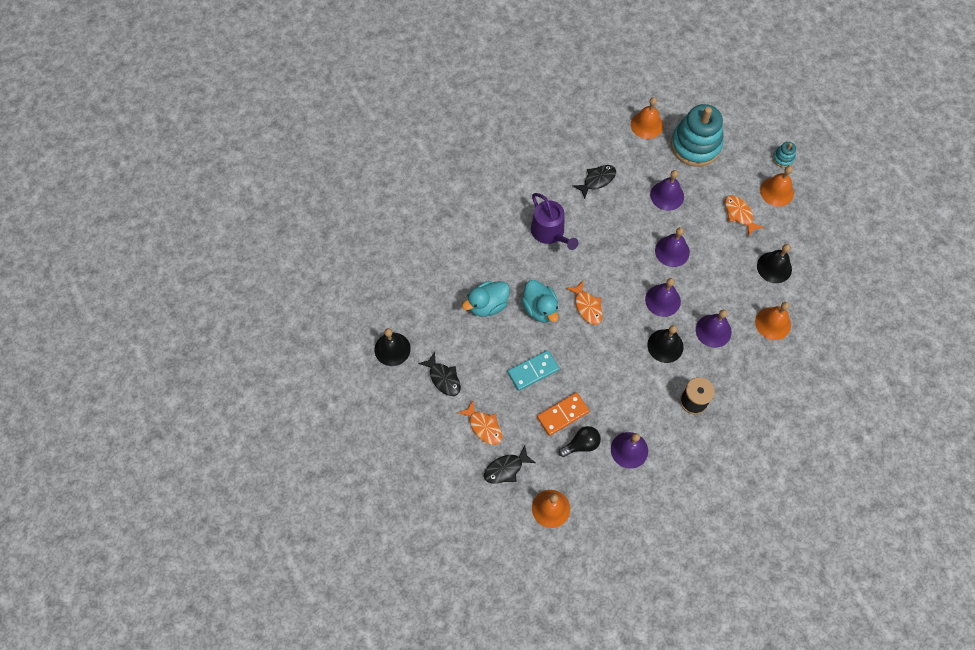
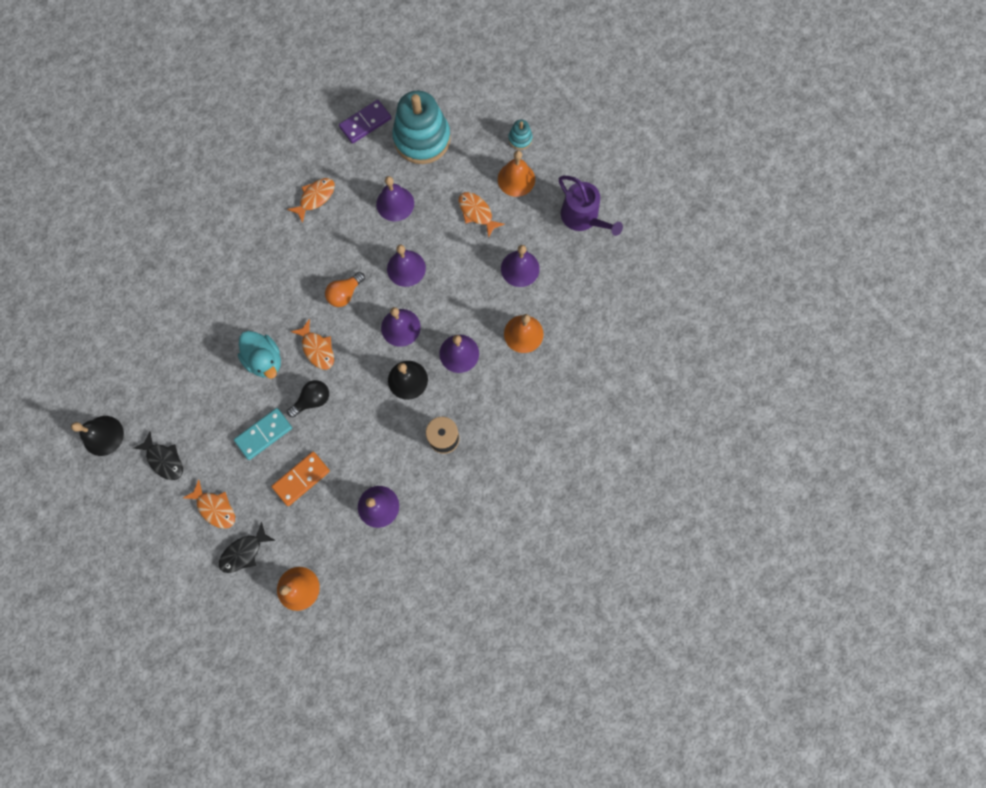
camera: 10 degrees left, 10 degrees up
turquoise duck [462,281,510,317] -> none
purple watering can [531,193,578,250] -> purple watering can moved to [559,176,623,236]
black light bulb [559,426,601,457] -> black light bulb moved to [287,380,329,417]
black fish [573,165,616,199] -> orange fish [287,178,335,223]
orange bell [631,97,663,139] -> purple domino [339,100,391,144]
black bell [757,244,792,283] -> purple bell [501,245,540,287]
none -> orange light bulb [325,272,365,307]

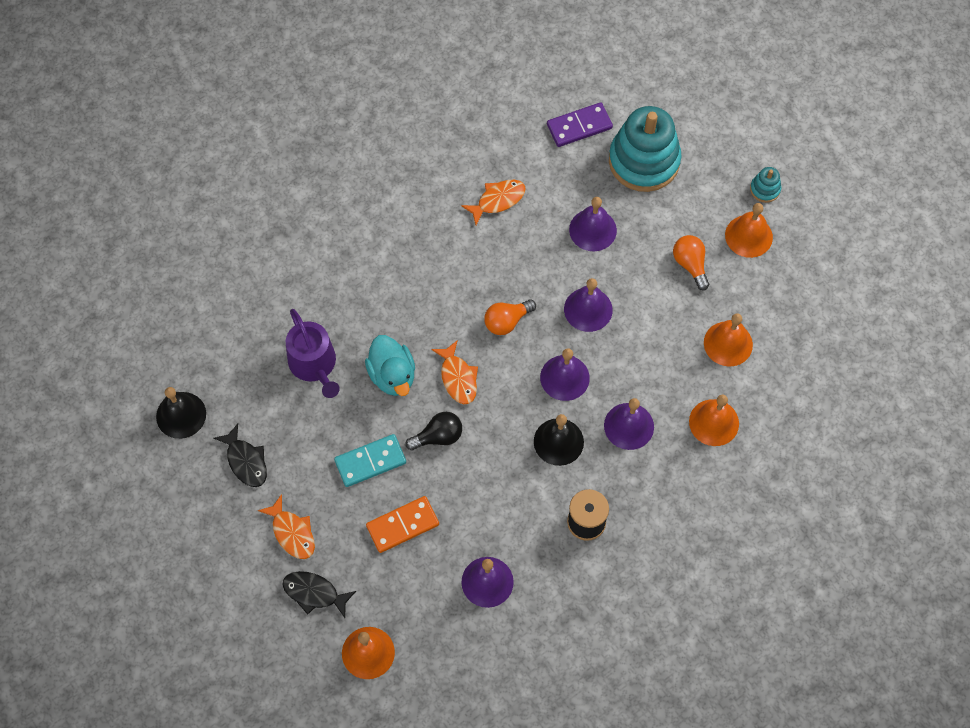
camera: 15 degrees right, 10 degrees down
black fish [219,522,276,573] -> black fish turned 45 degrees clockwise [282,571,356,618]
orange fish [458,192,505,238] -> orange light bulb [673,235,709,290]
purple bell [501,245,540,287] -> orange bell [704,313,753,367]
purple watering can [559,176,623,236] -> purple watering can moved to [286,309,340,398]

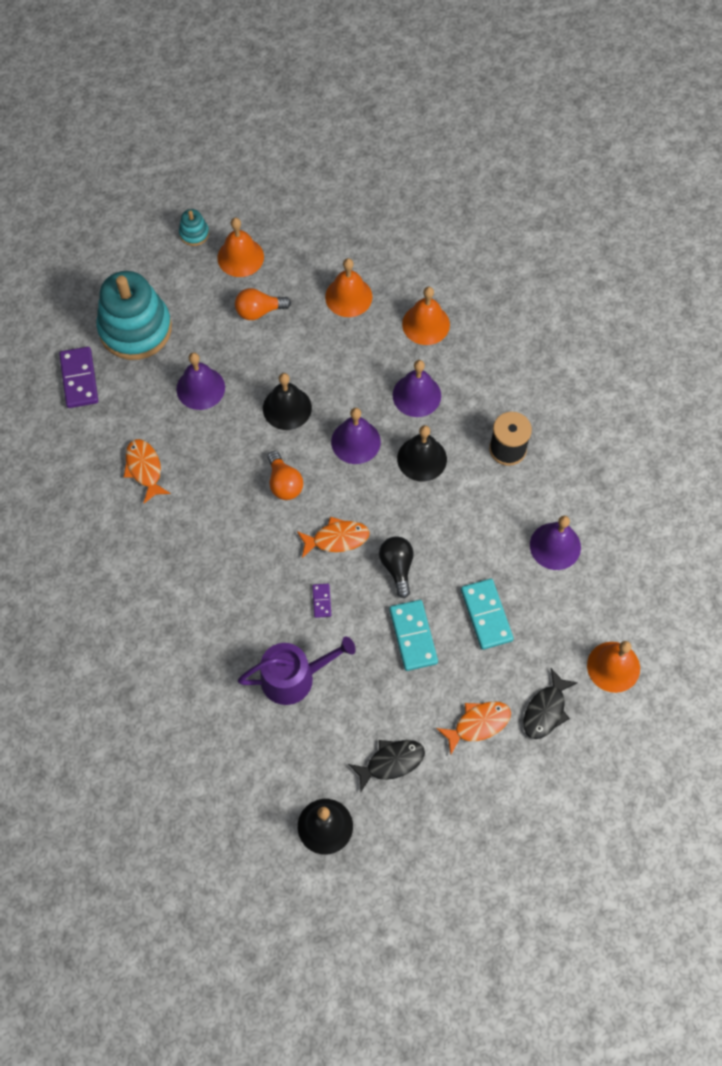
camera: 80 degrees left, 0 degrees up
turquoise duck [365,335,415,396] -> purple domino [312,584,331,618]
orange domino [366,496,439,553] -> turquoise domino [461,579,514,650]
purple bell [564,278,613,332] -> black bell [263,373,312,430]

